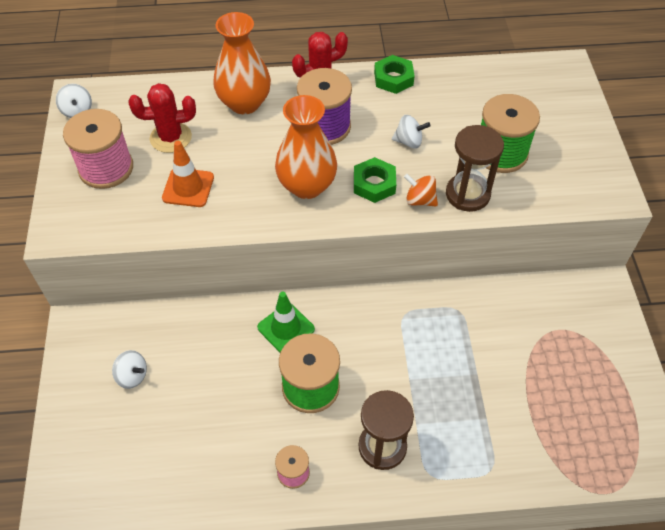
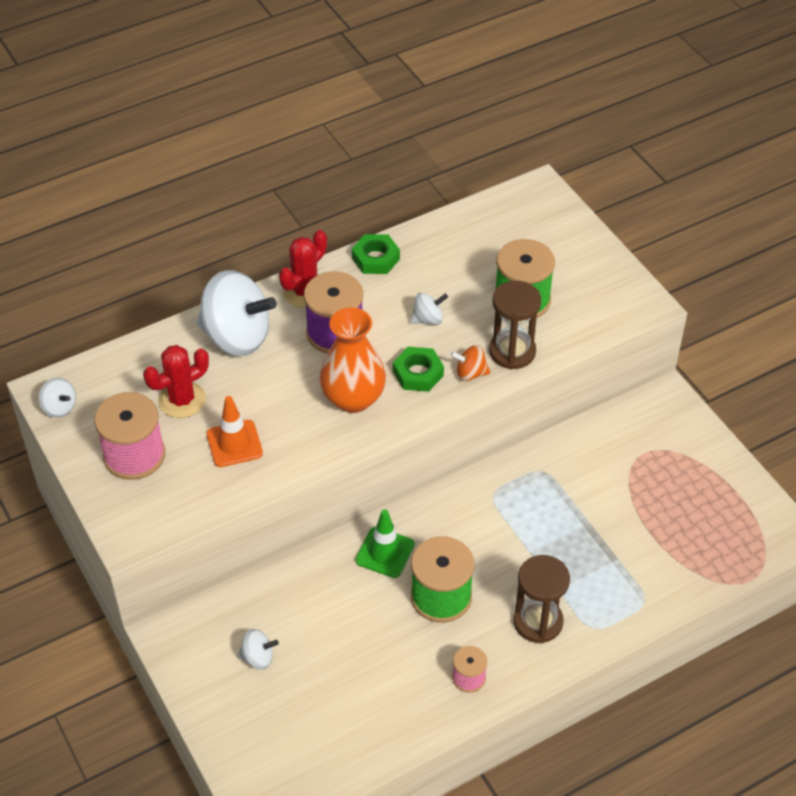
camera: 25 degrees left, 5 degrees down
orange vase [213,12,271,114] -> white spinning top [197,270,277,356]

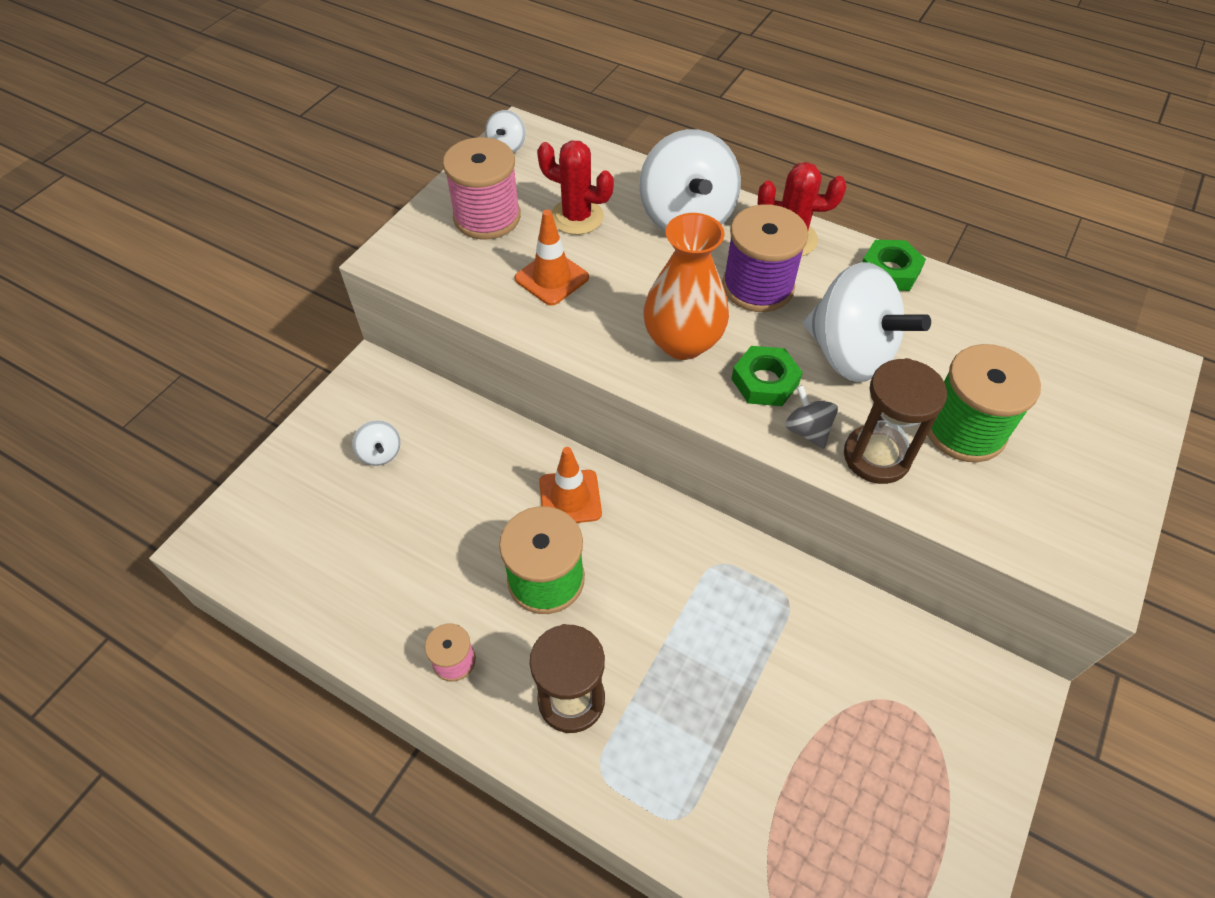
camera: 60 degrees right, 5 degrees up
green traffic cone [355,509,415,578] -> orange traffic cone [539,447,602,523]
white spinning top [410,293,448,325] -> white spinning top [803,262,931,382], size x2.25
orange spinning top [451,345,490,381] -> grey spinning top [785,385,838,449]

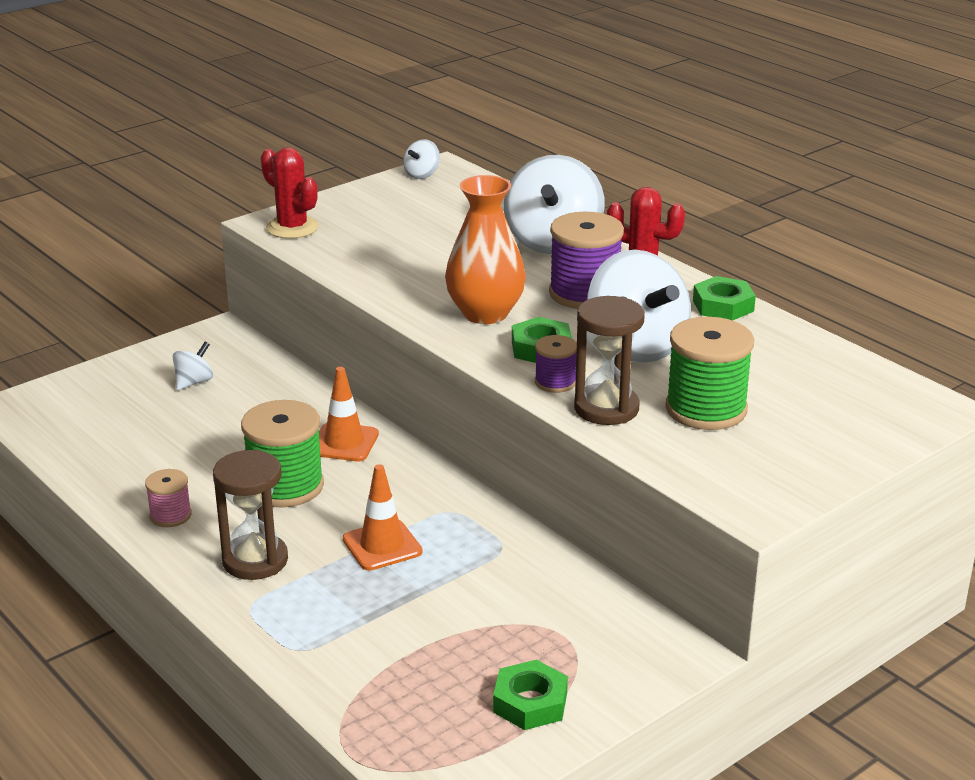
camera: 20 degrees right, 25 degrees down
white spinning top [352,420,401,466] -> white spinning top turned 135 degrees counterclockwise [172,342,213,390]
pink spool [443,137,521,240] -> none
orange traffic cone [515,210,589,306] -> orange traffic cone moved to [343,464,422,571]
red cactus [537,141,614,235] -> red cactus moved to [261,147,319,239]
grey spinning top [785,385,838,449] -> purple spool [535,335,577,393]
none -> green nut [493,660,568,730]

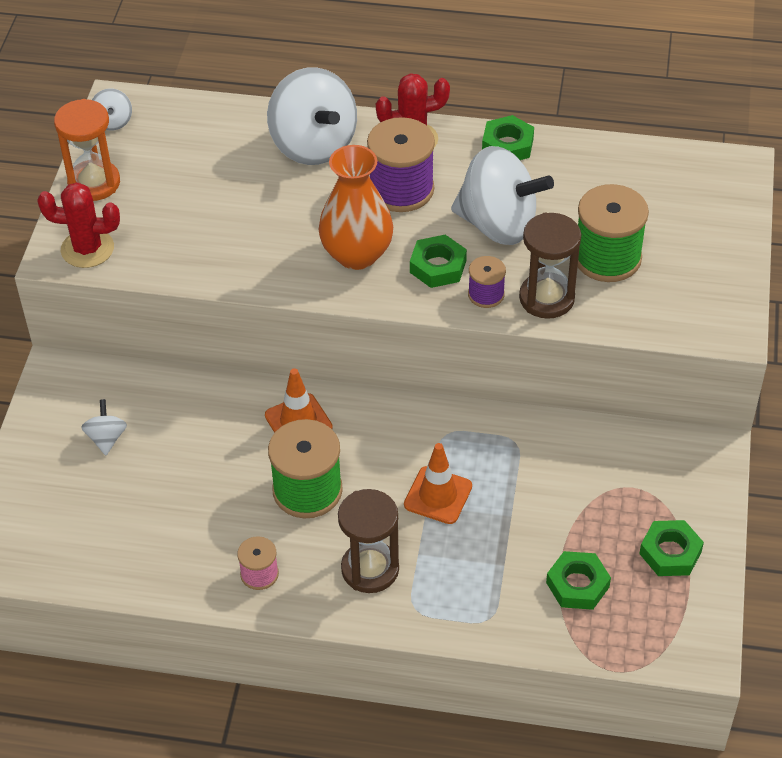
camera: 40 degrees left, 20 degrees up
none -> orange hourglass [54,99,120,201]
none -> green nut [546,551,611,610]

